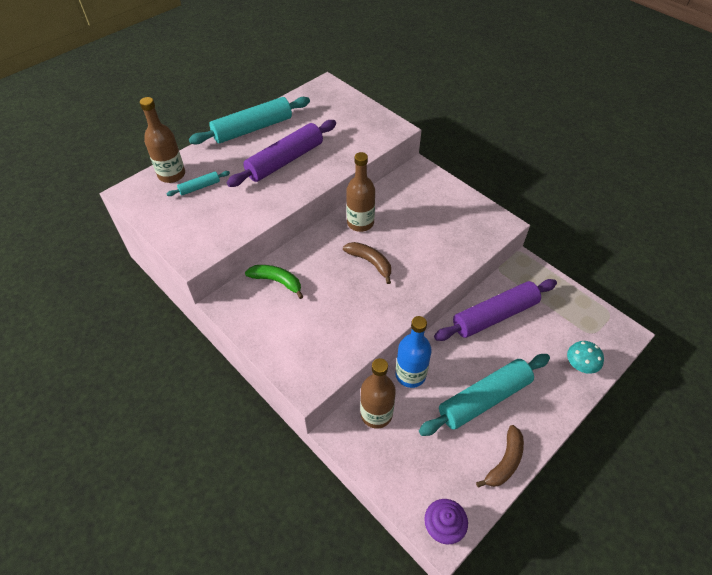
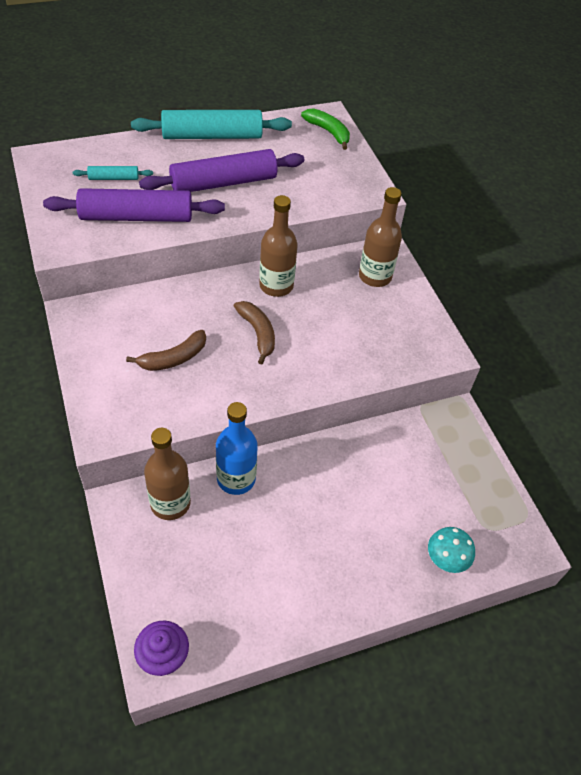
camera: 20 degrees right, 0 degrees up
brown bottle [140,97,185,183] -> brown bottle moved to [359,187,402,287]
green banana [245,265,304,299] -> green banana moved to [301,108,350,150]
turquoise rolling pin [419,354,550,436] -> none
purple rolling pin [434,279,557,341] -> purple rolling pin moved to [43,188,225,222]
brown banana [476,425,524,488] -> brown banana moved to [126,330,206,371]

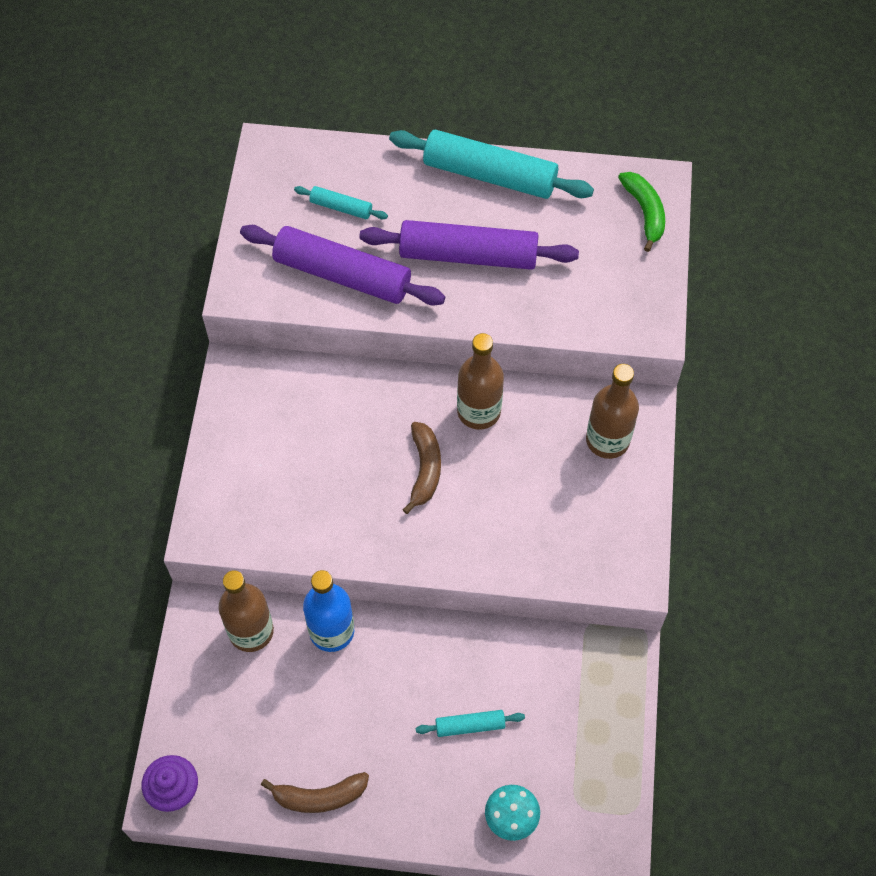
camera: 30 degrees right, 10 degrees up
brown banana [126,330,206,371] -> brown banana moved to [261,772,369,813]
none -> turquoise rolling pin [416,710,525,737]

